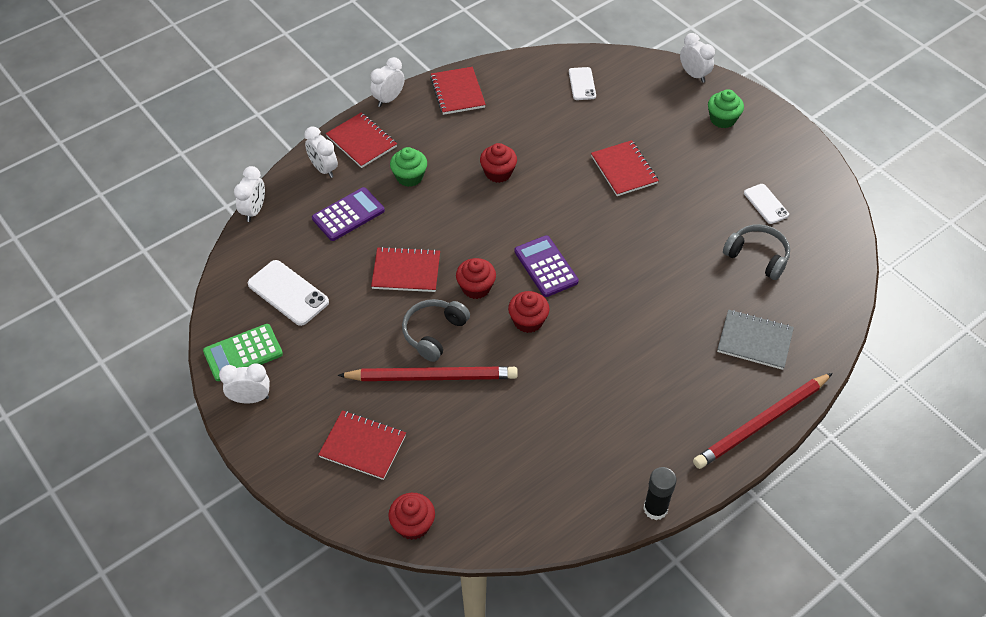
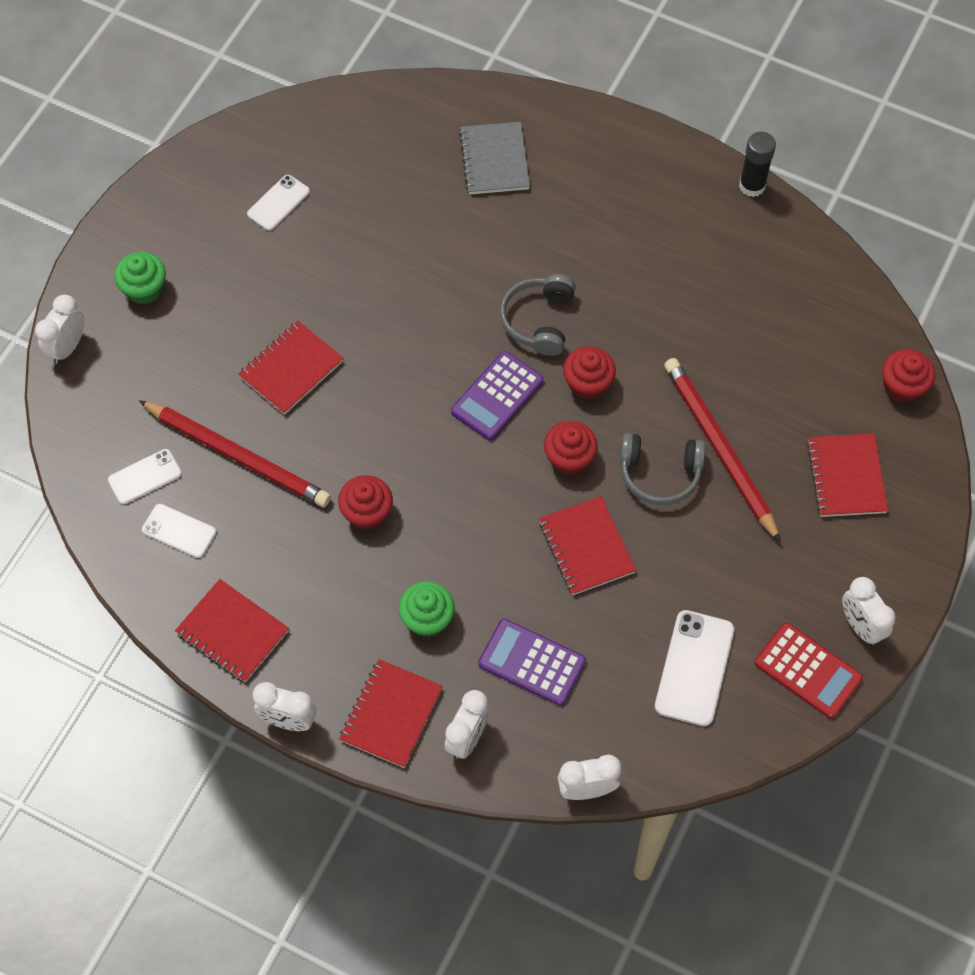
camera: 115 degrees left, 10 degrees up
green calculator [203,324,283,381] -> red calculator [755,623,863,719]
red notebook [430,67,486,115] -> red notebook turned 75 degrees clockwise [175,579,289,682]
red pencil [693,373,833,469] -> red pencil moved to [139,400,331,507]
grey headphones [723,224,790,280] -> grey headphones moved to [500,274,576,356]
none -> white phone [142,504,216,558]

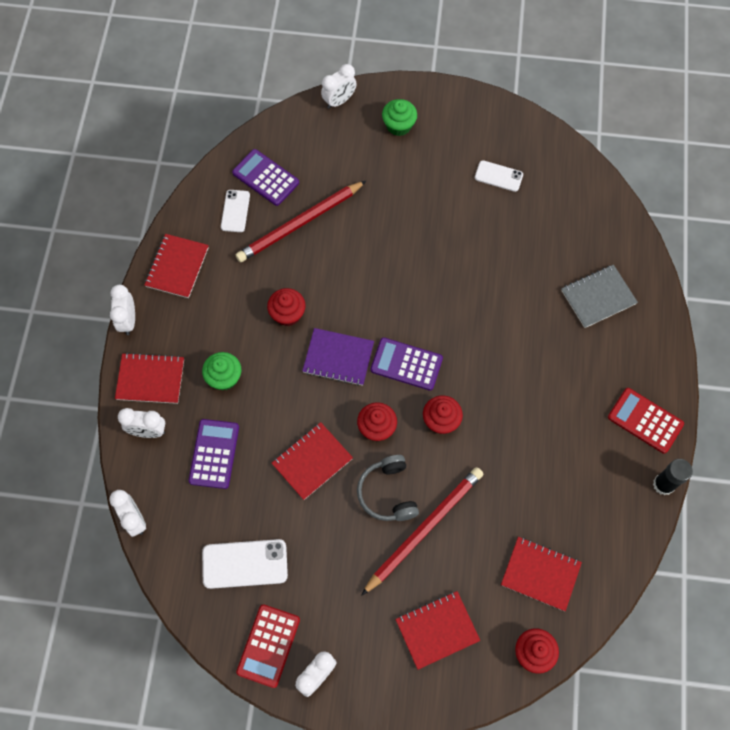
camera: 70 degrees right, 5 degrees up
white clock [35,295,85,364] -> white clock turned 135 degrees clockwise [321,64,357,109]
white phone [108,449,182,505] -> purple calculator [232,149,299,206]
red pencil [139,400,331,507] -> red pencil turned 45 degrees clockwise [236,181,366,262]
red notebook [238,321,344,415] -> red notebook moved to [501,537,582,611]
grey headphones [500,274,576,356] -> none
none -> purple notebook [302,328,374,386]
none -> red calculator [608,388,684,454]

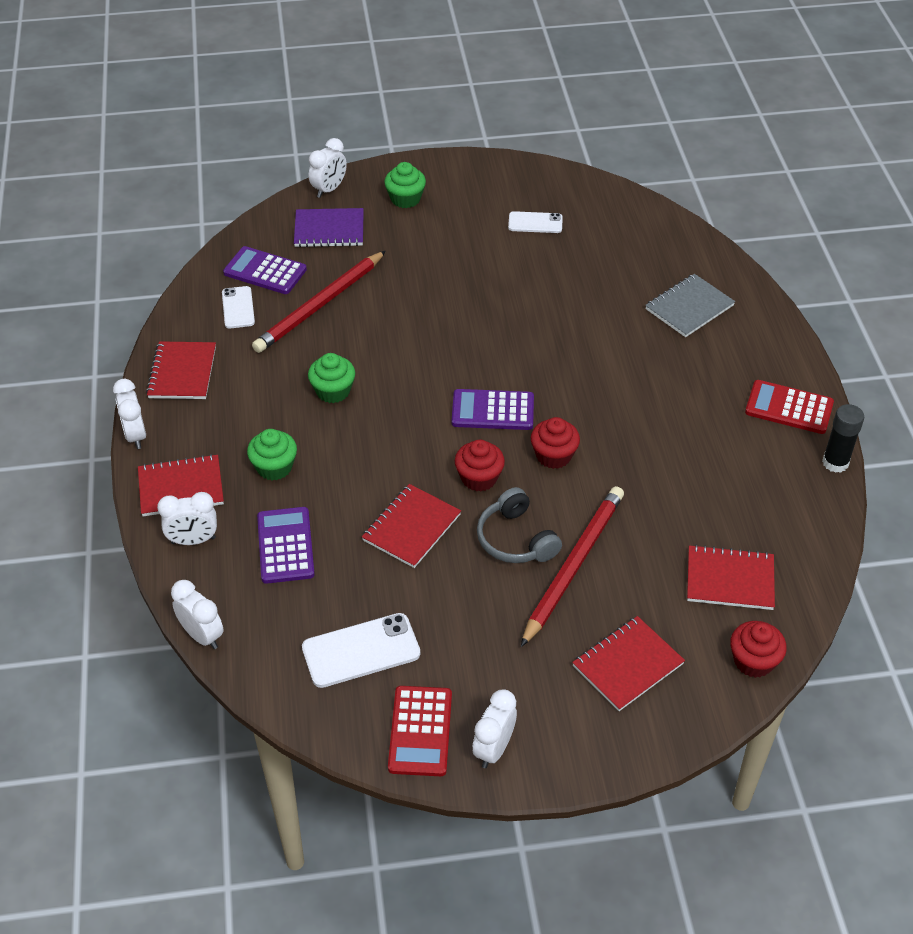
camera: 15 degrees left, 20 degrees down
red cupcake [267,288,306,326] -> green cupcake [308,353,355,403]
purple notebook [302,328,374,386] -> purple notebook moved to [294,208,364,247]

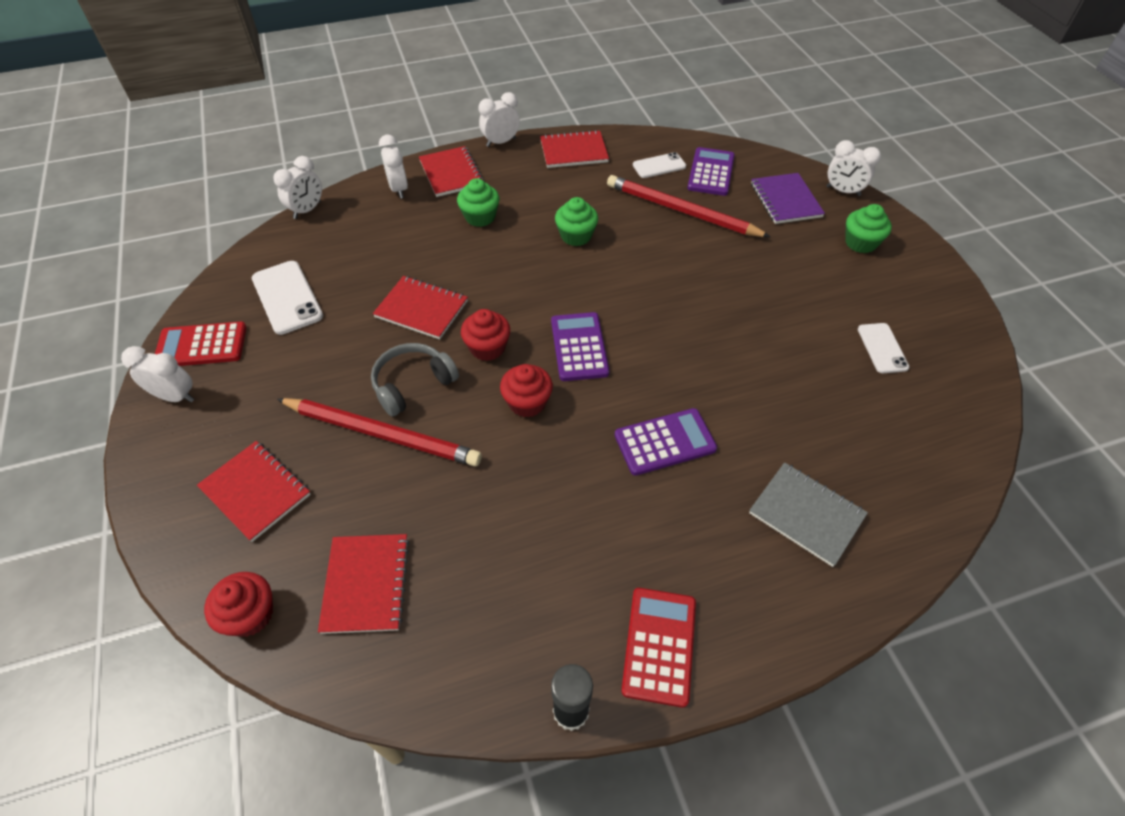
camera: 80 degrees right, 5 degrees up
purple calculator [257,507,315,584] -> purple calculator moved to [615,408,717,476]

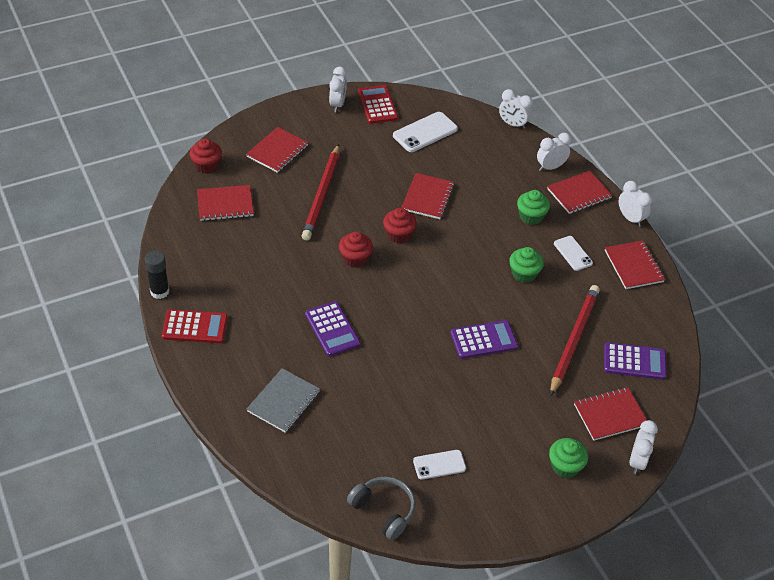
camera: 80 degrees right, 5 degrees down
grey headphones [371,343,459,417] -> grey headphones moved to [347,477,416,540]
purple calculator [551,312,609,381] -> purple calculator moved to [450,320,518,359]
white phone [633,152,686,178] -> white phone moved to [554,236,593,271]
purple notebook [751,173,825,224] -> red notebook [574,387,647,441]

